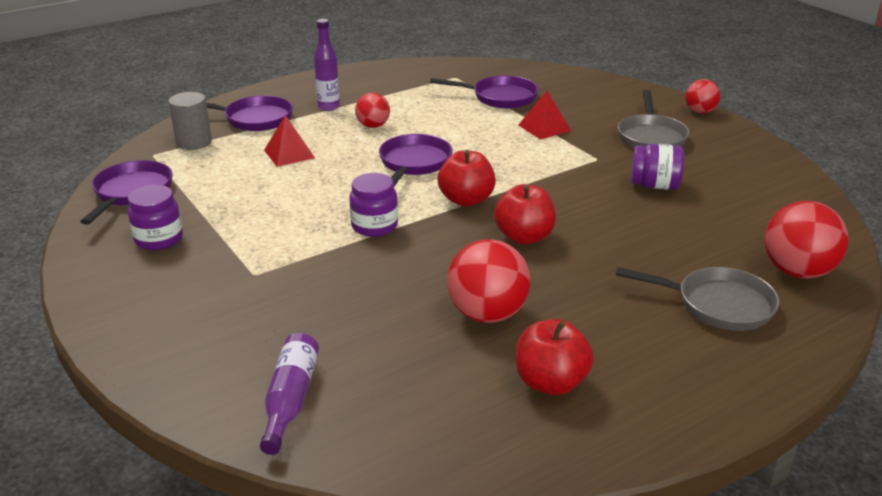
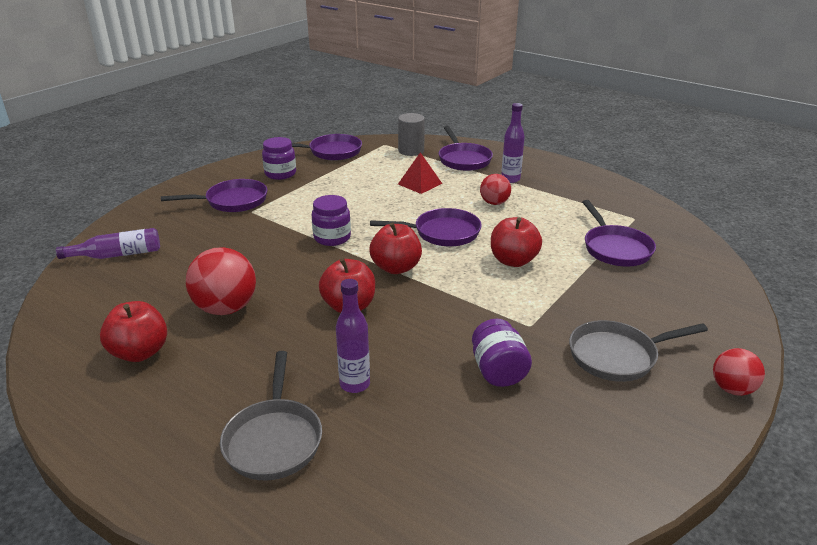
camera: 70 degrees right, 0 degrees up
red pyramid [518,91,571,140] -> none
red ball [765,201,849,279] -> none
none -> purple pan [161,179,268,212]
none -> purple bottle [336,279,370,393]
none -> red apple [491,217,542,267]

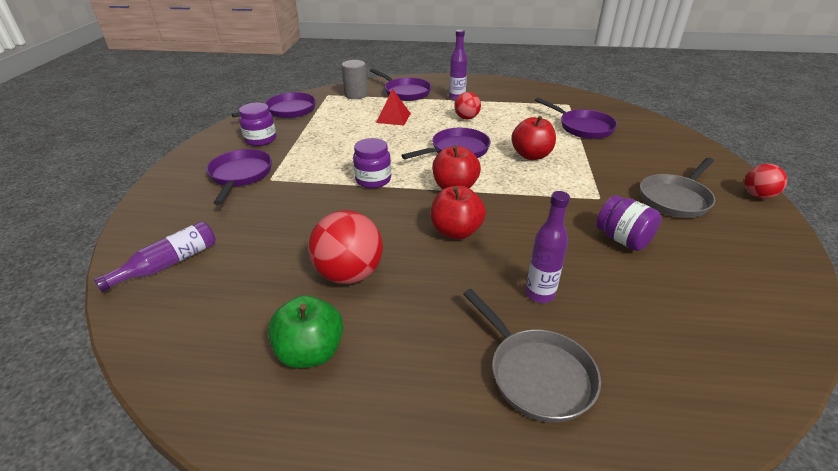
camera: 30 degrees left, 5 degrees up
red apple [100,301,167,362] -> green apple [268,295,343,368]
purple pan [161,179,268,212] -> purple pan turned 45 degrees counterclockwise [206,149,272,205]

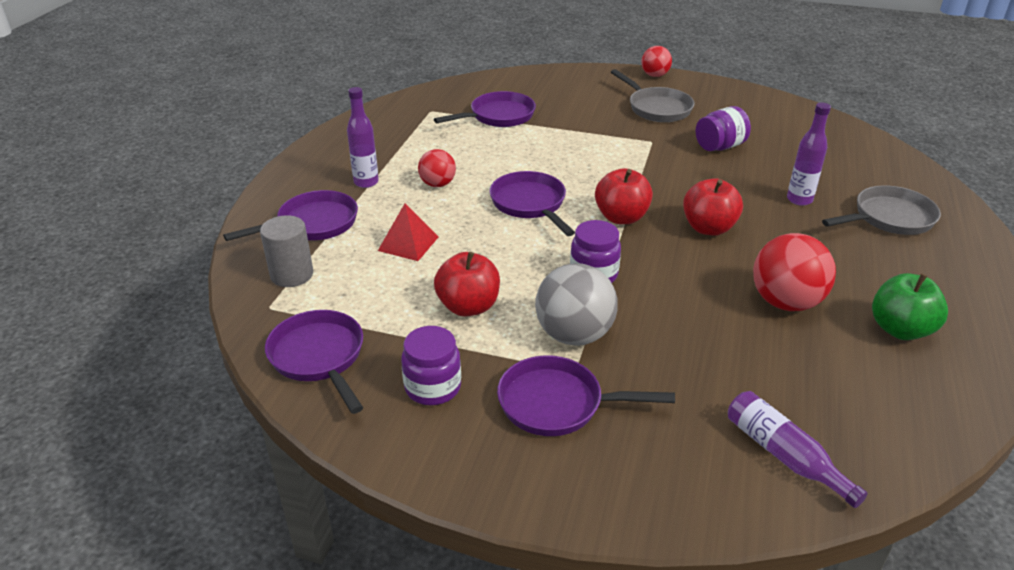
camera: 80 degrees left, 0 degrees up
red apple [511,116,556,160] -> red apple moved to [434,252,500,317]
none -> grey ball [535,263,617,346]

